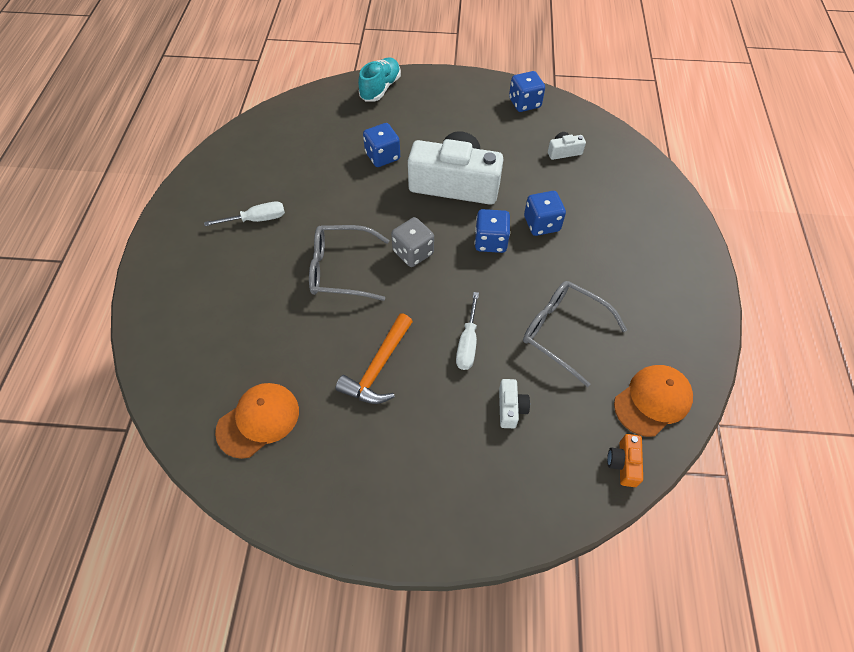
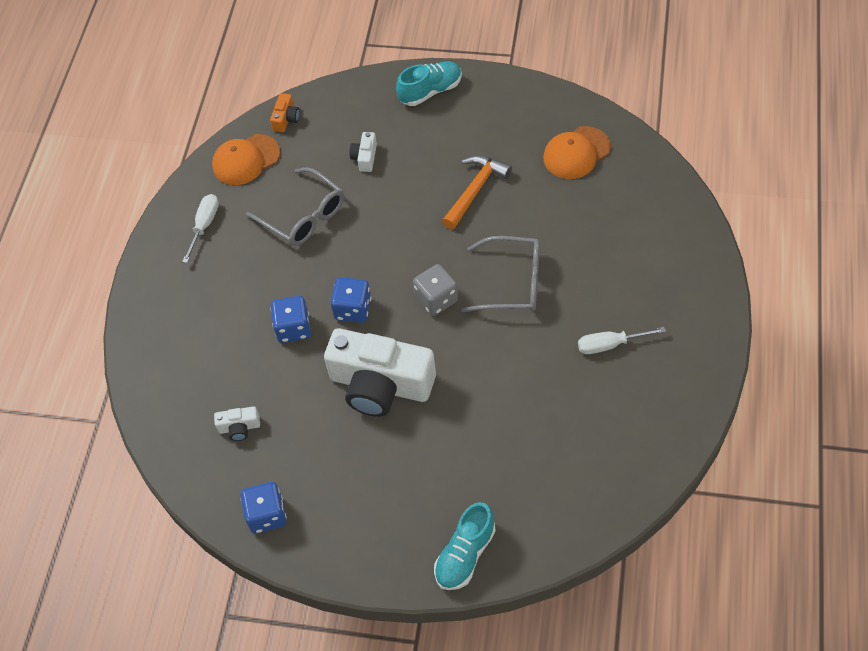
camera: 170 degrees left, 0 degrees up
blue dice [363,123,400,167] -> none
white screwdriver [456,292,479,370] -> white screwdriver moved to [182,194,219,263]
none -> turquoise shoe [396,61,462,106]

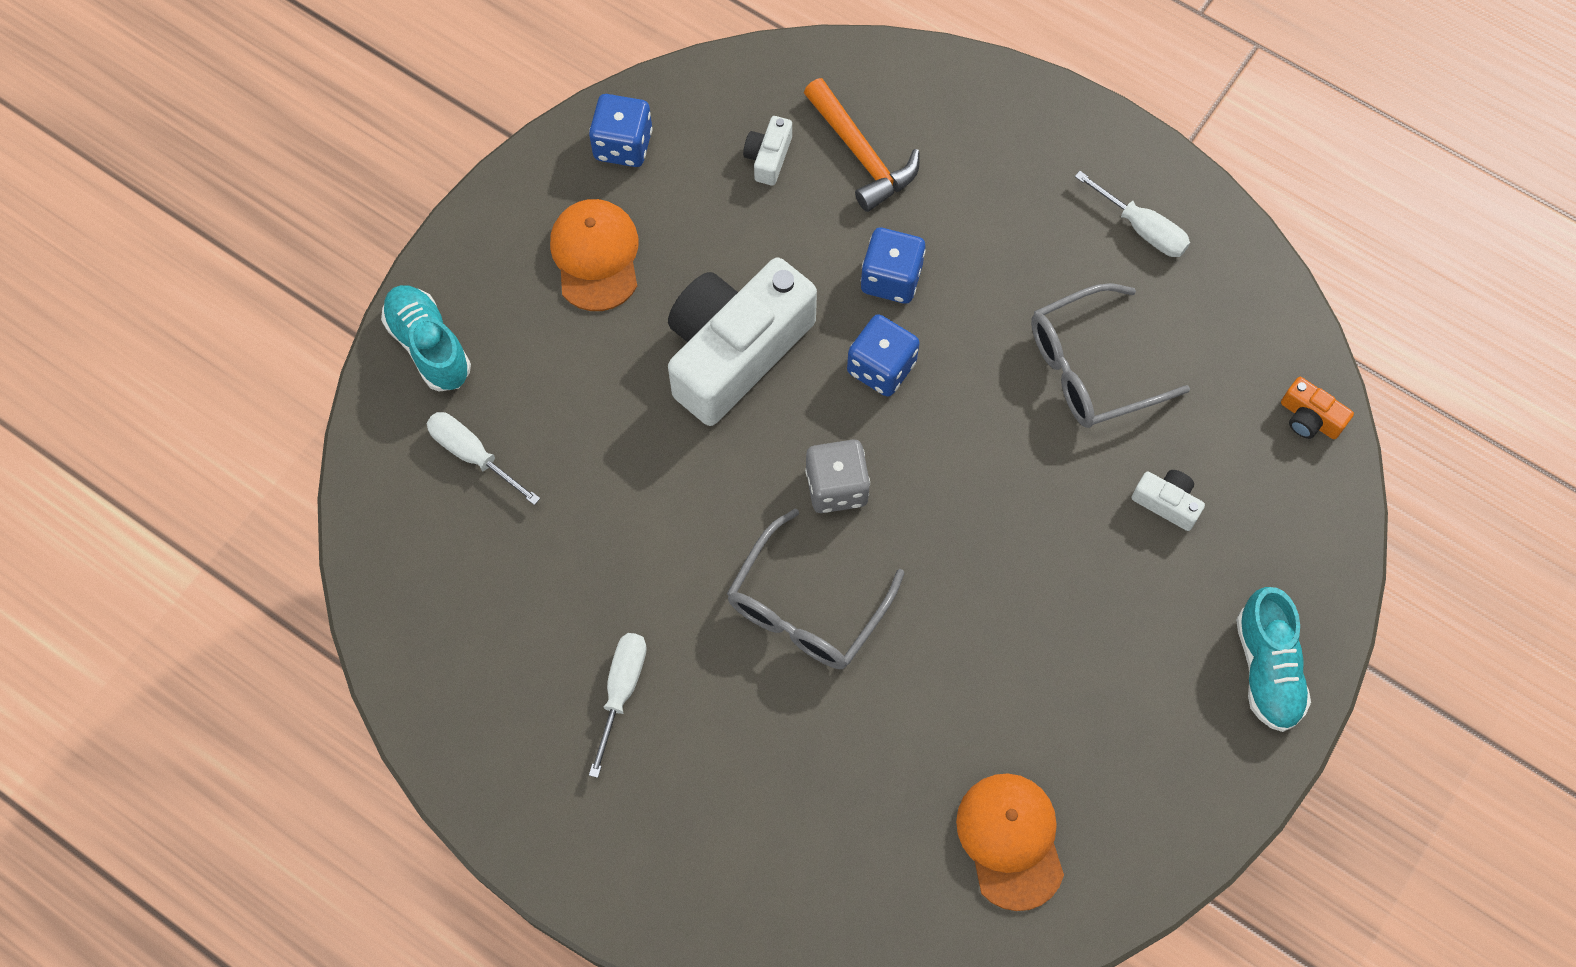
camera: 110 degrees right, 10 degrees up
orange cap [212,134,280,185] -> orange cap moved to [550,199,639,311]
orange hammer [442,155,512,229] -> orange hammer moved to [804,78,920,212]
none -> white screwdriver [426,412,540,505]

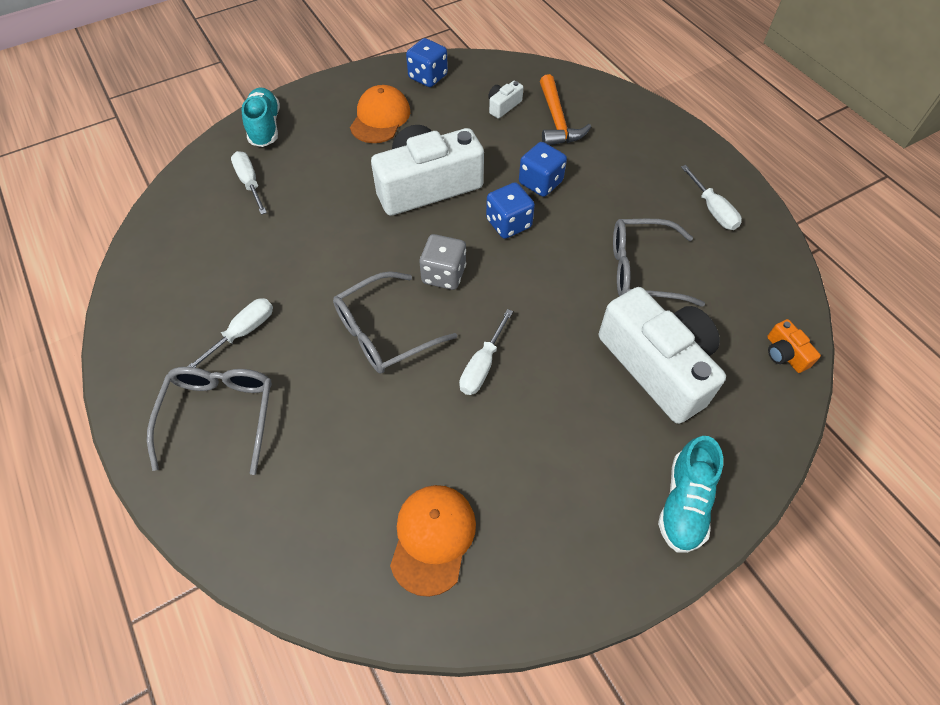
camera: 25 degrees right, 10 degrees down
white camera [1131,470,1205,531] -> white camera [599,287,726,424], size x2.48
none -> grey glasses [147,367,272,475]
none -> white screwdriver [459,309,513,395]

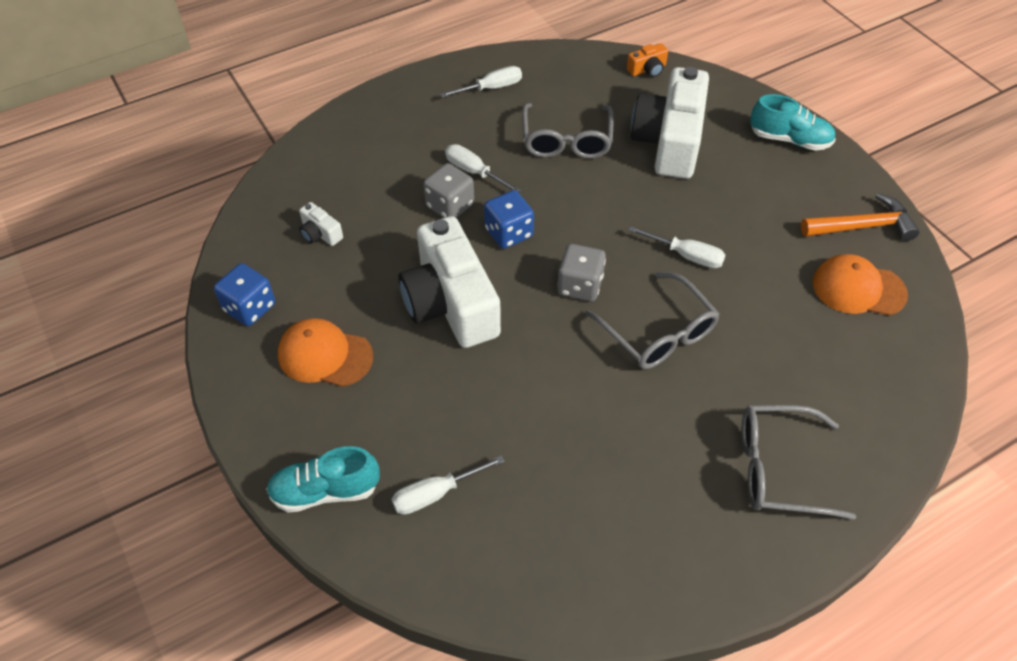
camera: 90 degrees left, 5 degrees down
white screwdriver [187,298,273,368] -> white screwdriver moved to [445,144,521,193]
blue dice [519,142,567,197] -> grey dice [423,163,474,218]
orange hammer [540,74,591,145] -> orange hammer moved to [801,193,919,241]
white camera [599,287,726,424] -> white camera turned 45 degrees counterclockwise [631,67,709,179]

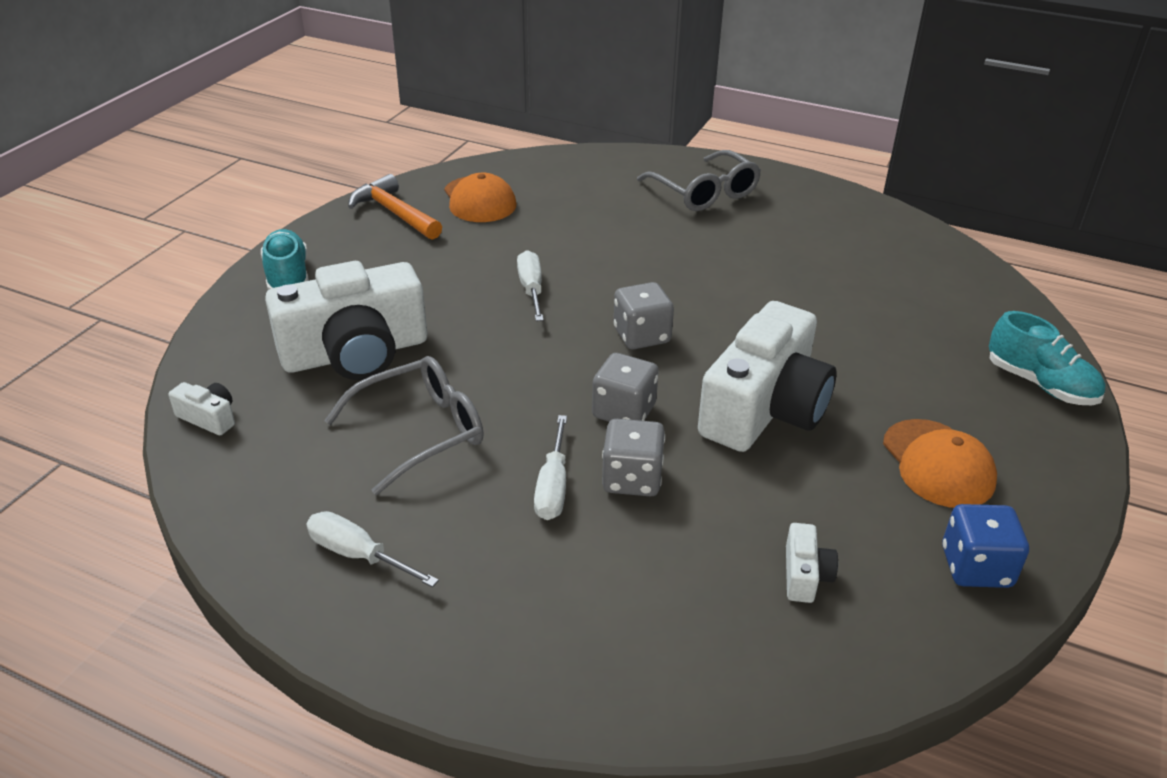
camera: 125 degrees left, 15 degrees down
white screwdriver [392,455,505,515] -> none
blue dice [484,190,534,249] -> grey dice [592,353,659,422]
grey glasses [585,272,719,369] -> none
orange camera [627,43,668,77] -> white camera [168,382,235,435]

